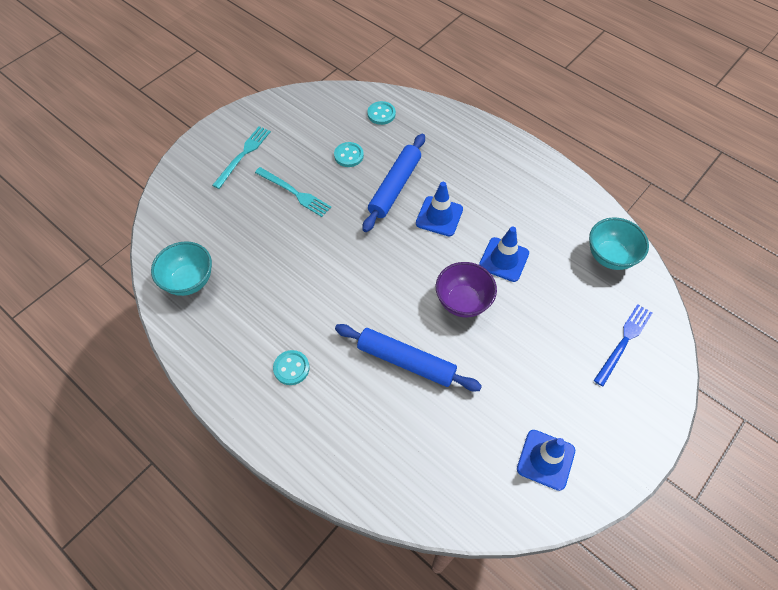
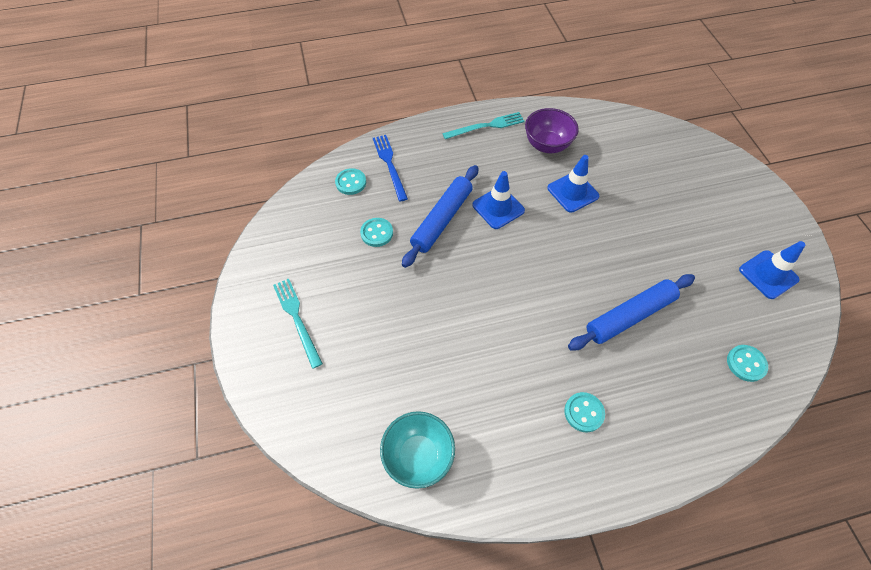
camera: 55 degrees left, 0 degrees up
turquoise fork [255,167,331,217] -> turquoise fork moved to [442,112,525,139]
blue rolling pin [363,134,425,232] -> blue rolling pin turned 60 degrees clockwise [402,165,479,268]
purple bowl [436,262,497,317] -> purple bowl moved to [525,108,579,153]
turquoise bowl [589,217,649,270] -> none
blue fork [594,304,652,386] -> blue fork moved to [373,135,408,201]
none -> turquoise button [727,345,768,382]

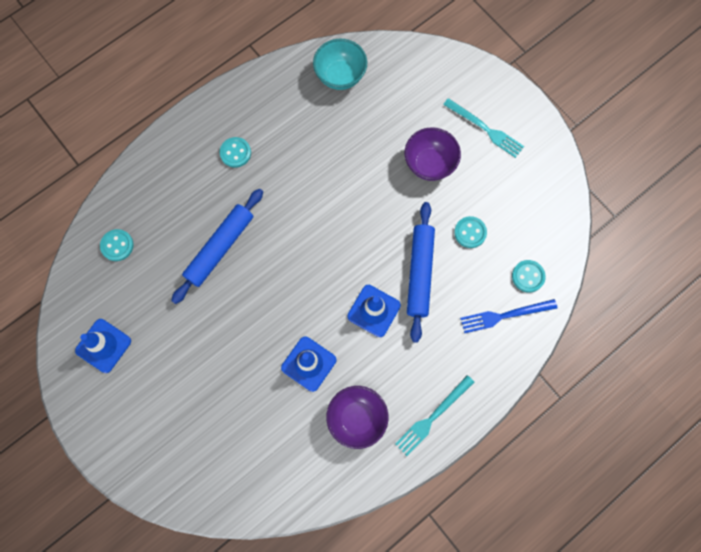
camera: 155 degrees right, 15 degrees up
blue fork [373,135,408,201] -> blue fork turned 120 degrees clockwise [460,299,557,333]
none -> purple bowl [404,127,461,181]

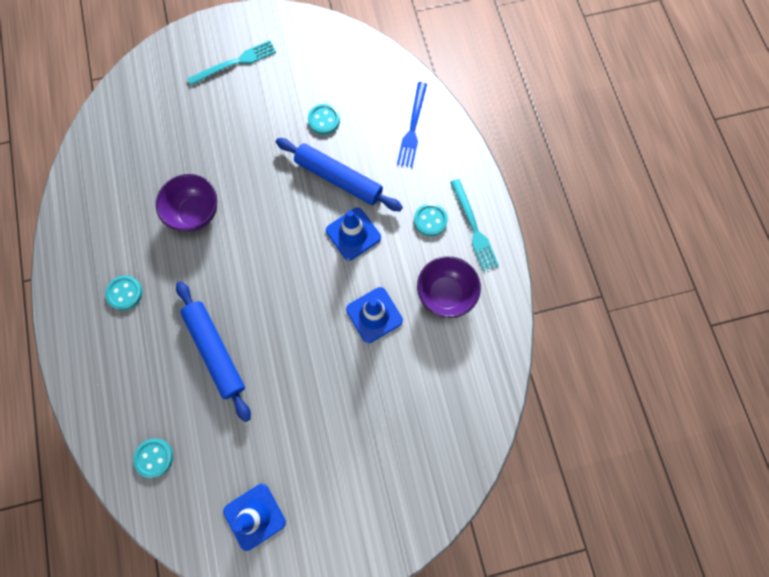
camera: 65 degrees left, 0 degrees up
turquoise bowl [313,39,367,90] -> none
purple bowl [404,127,461,181] -> purple bowl moved to [156,174,217,232]
turquoise button [512,260,546,293] -> turquoise button moved to [414,203,448,236]

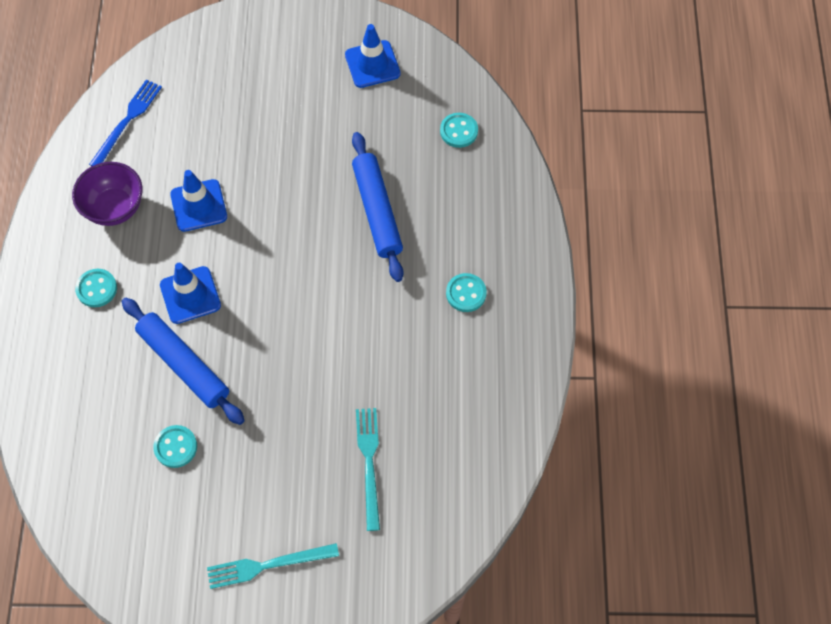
camera: 165 degrees left, 10 degrees down
purple bowl [156,174,217,232] -> none
blue fork [397,82,427,167] -> blue fork moved to [89,80,162,166]
turquoise fork [450,179,499,271] -> turquoise fork moved to [356,408,380,531]

